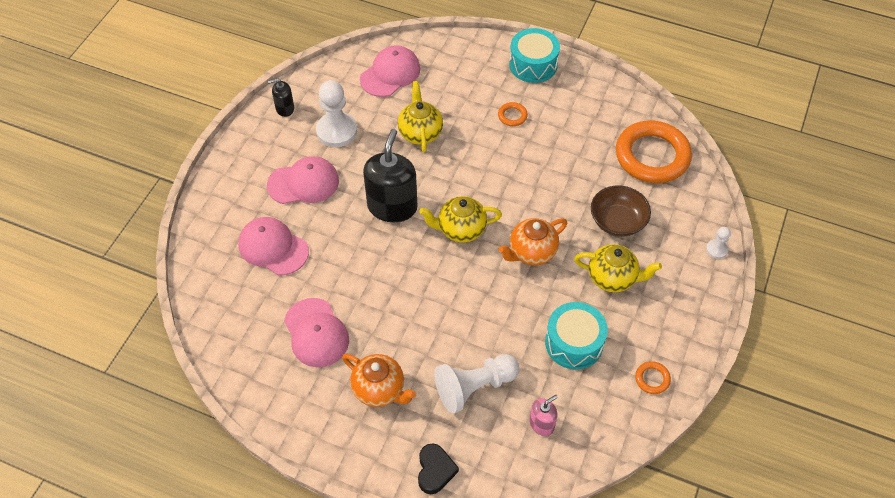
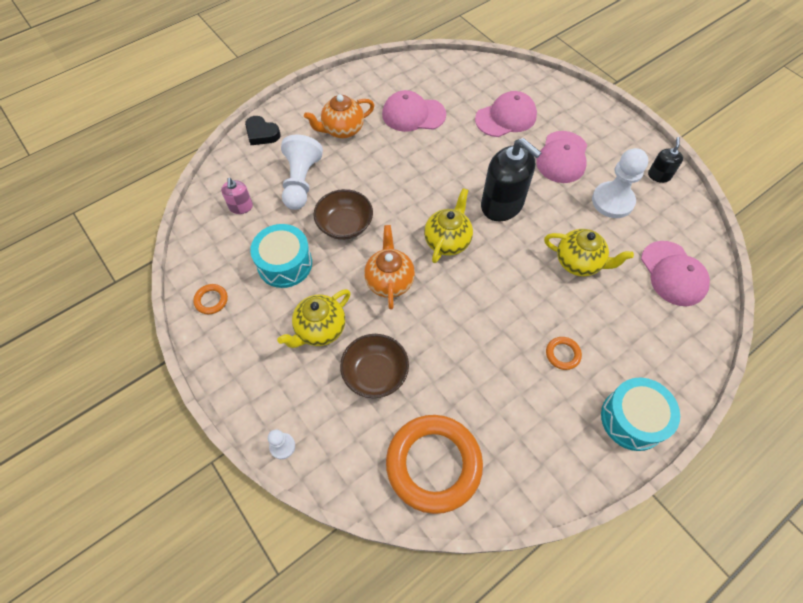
camera: 120 degrees right, 5 degrees up
none -> brown bowl [313,189,373,240]

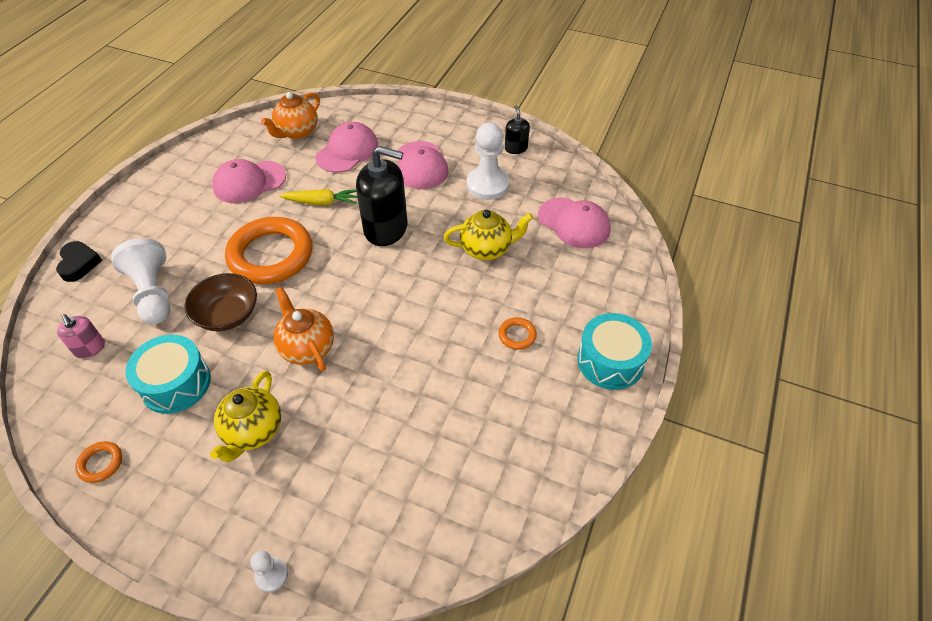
camera: 30 degrees left, 10 degrees down
black heart [245,116,281,145] -> black heart turned 105 degrees counterclockwise [56,241,102,282]
orange teapot [304,94,374,138] -> orange teapot moved to [261,92,320,139]
brown bowl [340,334,409,398] -> none
orange ring [386,415,483,514] -> orange ring moved to [225,217,313,284]
yellow teapot [424,188,473,263] -> none
none -> yellow carrot [279,189,357,205]

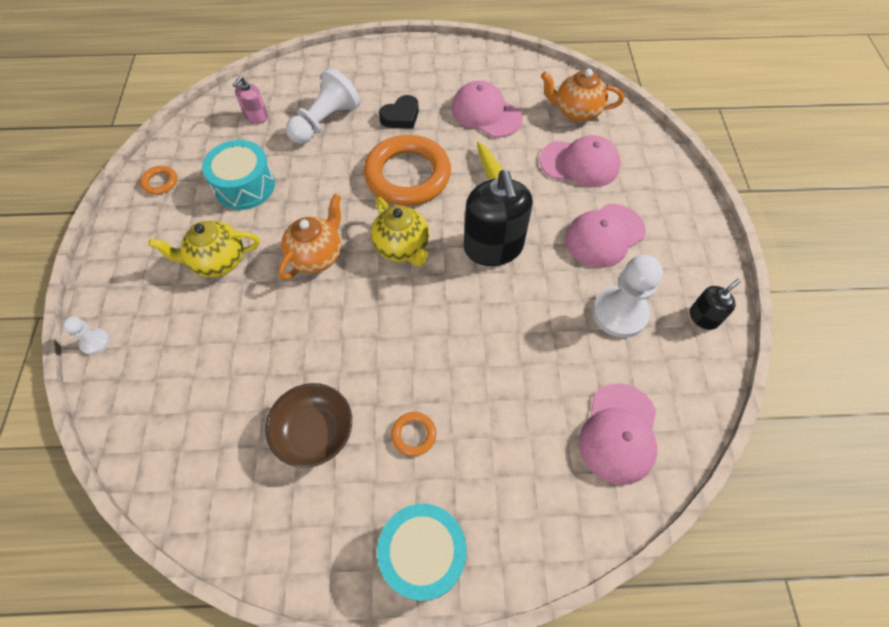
camera: 65 degrees right, 10 degrees up
black heart [56,241,102,282] -> black heart moved to [379,95,419,129]
brown bowl [184,273,257,331] -> brown bowl moved to [266,383,352,468]
yellow teapot [444,210,533,260] -> yellow teapot moved to [371,197,429,266]

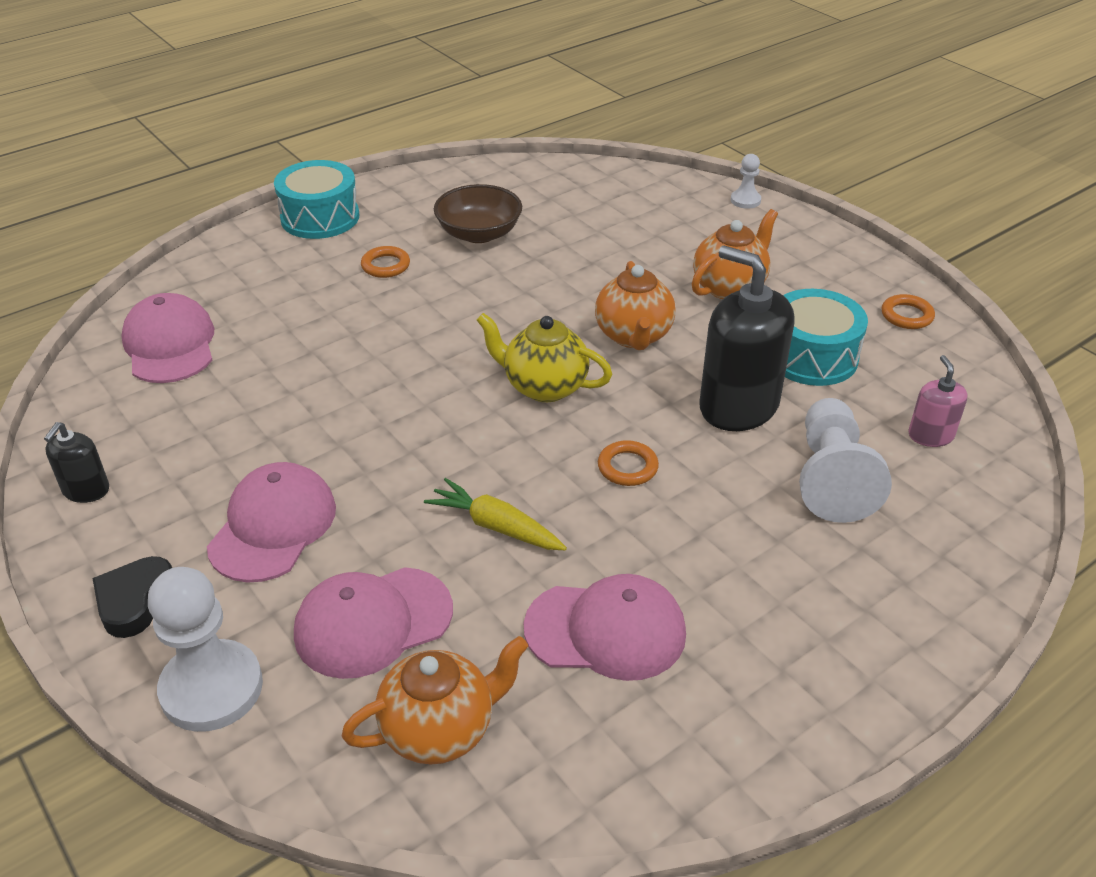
camera: 145 degrees right, 20 degrees down
yellow teapot [148,221,260,277] -> orange teapot [692,209,778,299]
orange ring [364,135,451,206] -> orange ring [598,440,659,486], size x0.41
black heart [379,95,419,129] -> black heart moved to [93,556,172,638]
black soap dispenser [464,170,533,266] -> black soap dispenser moved to [699,246,795,431]
white pawn [593,255,663,338] -> white pawn moved to [148,567,263,732]

